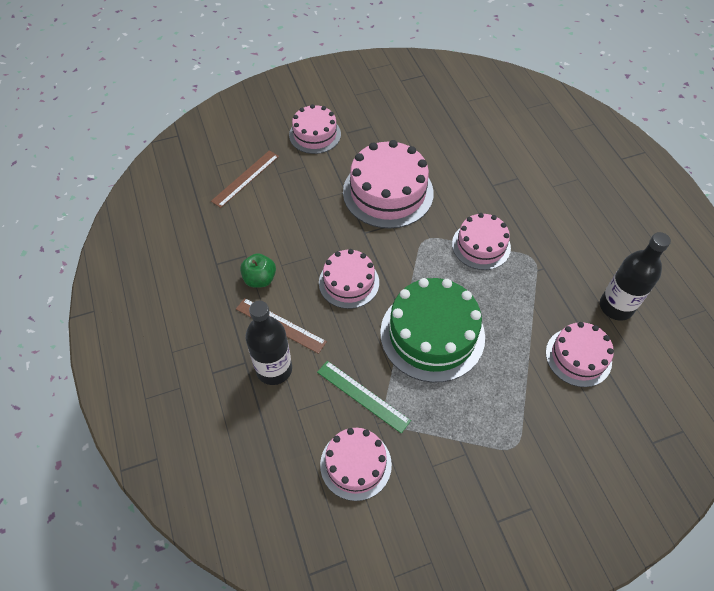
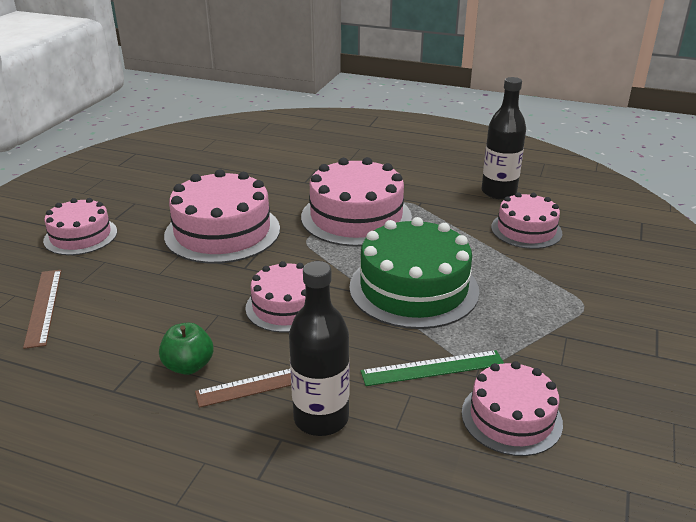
camera: 50 degrees left, 25 degrees down
pink cake [452,213,511,270] -> pink cake [301,157,412,247], size x1.64

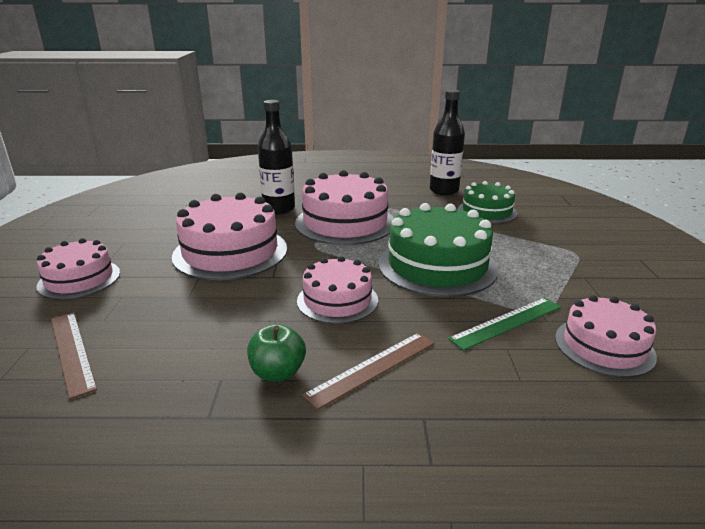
camera: 20 degrees left, 5 degrees down
black bottle [289,261,349,436] -> black bottle moved to [258,100,295,214]
pink cake [491,192,562,249] -> green cake [458,181,517,224]

